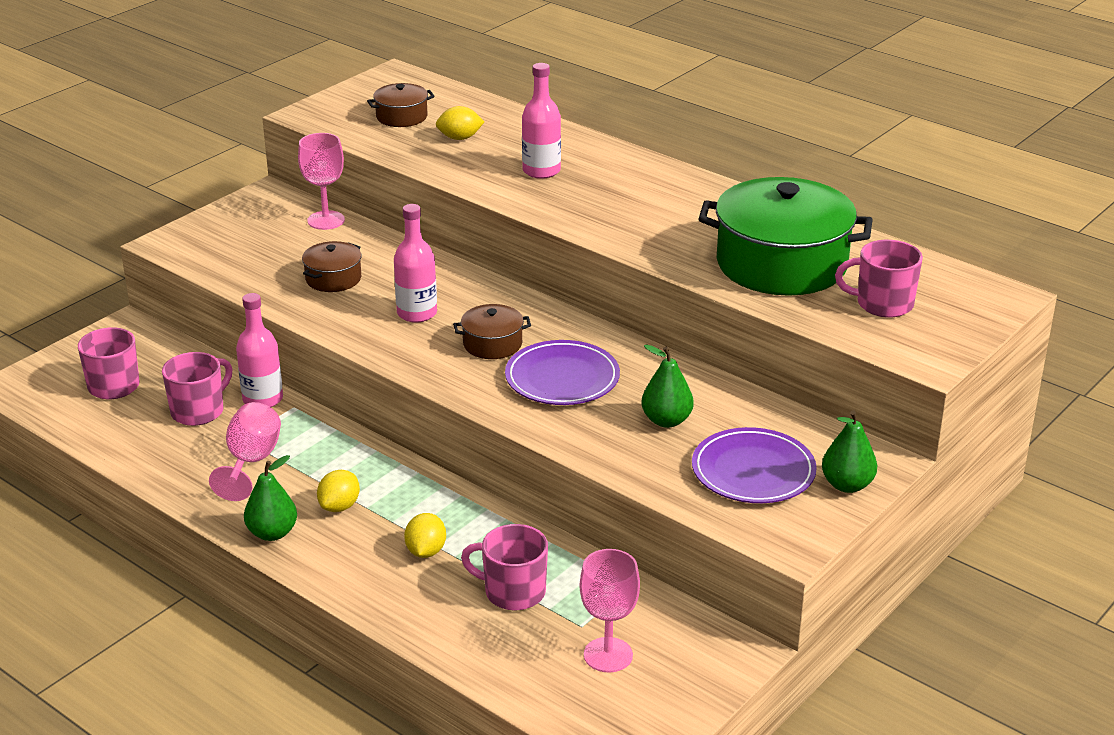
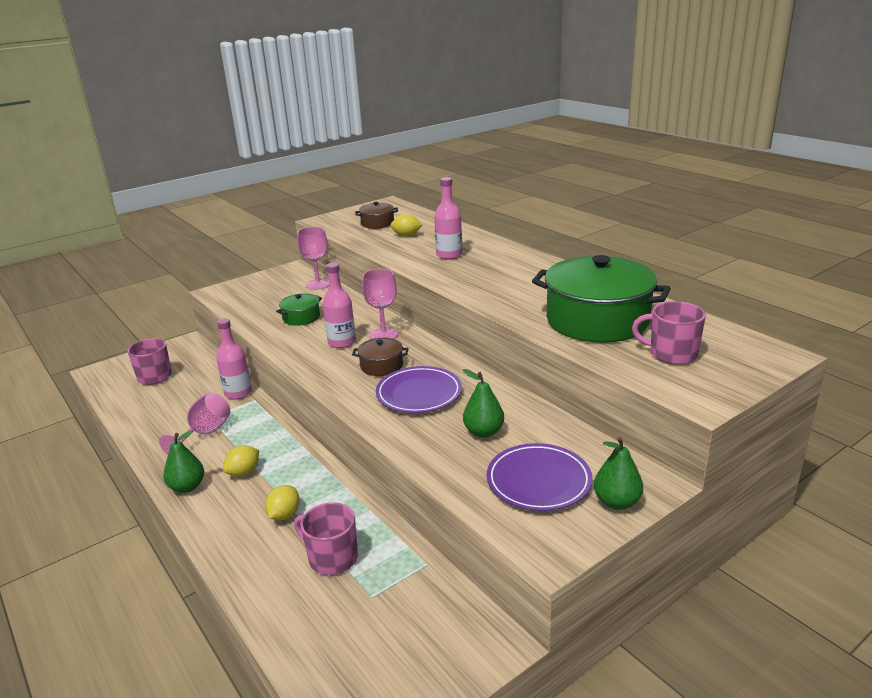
camera: 15 degrees right, 5 degrees down
pink mug [162,352,232,426] -> none
brown pot [302,241,362,292] -> green pot [276,294,322,326]
pink goblet [580,549,640,672] -> pink goblet moved to [362,269,398,339]

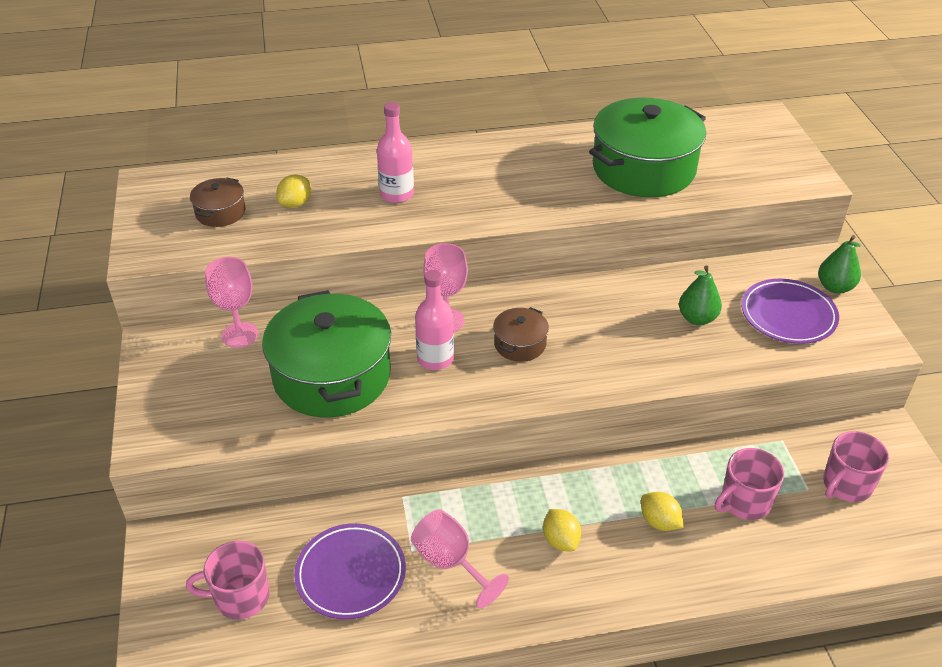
camera: 65 degrees left, 15 degrees up
green pear [163,430,204,493] -> none
pink bottle [216,318,252,400] -> none
green pot [276,294,322,326] -> green pot [262,290,391,417], size x2.18
purple plate [376,366,462,413] -> purple plate moved to [294,523,406,619]
pink mug [632,301,706,365] -> pink mug moved to [823,431,889,502]

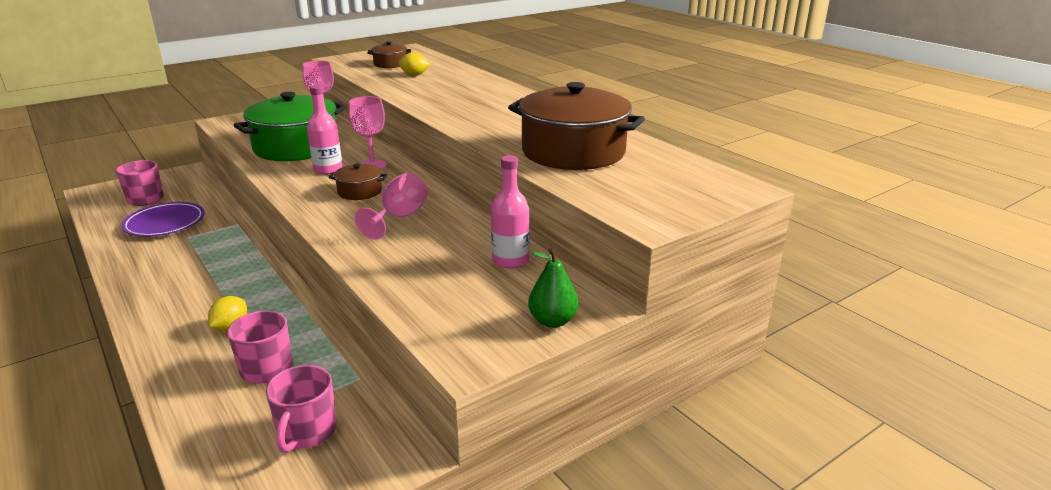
camera: 65 degrees right, 15 degrees down
pink bottle [377,102,414,203] -> pink bottle moved to [491,155,529,269]
pink goblet [411,509,509,608] -> pink goblet moved to [355,173,428,240]
yellow lemon [543,509,581,552] -> none
green pot [589,98,706,197] -> brown pot [508,82,645,170]
green pear [679,265,722,325] -> none
purple plate [741,279,839,344] -> none
pink mug [823,431,889,502] -> pink mug turned 105 degrees counterclockwise [266,365,336,453]

